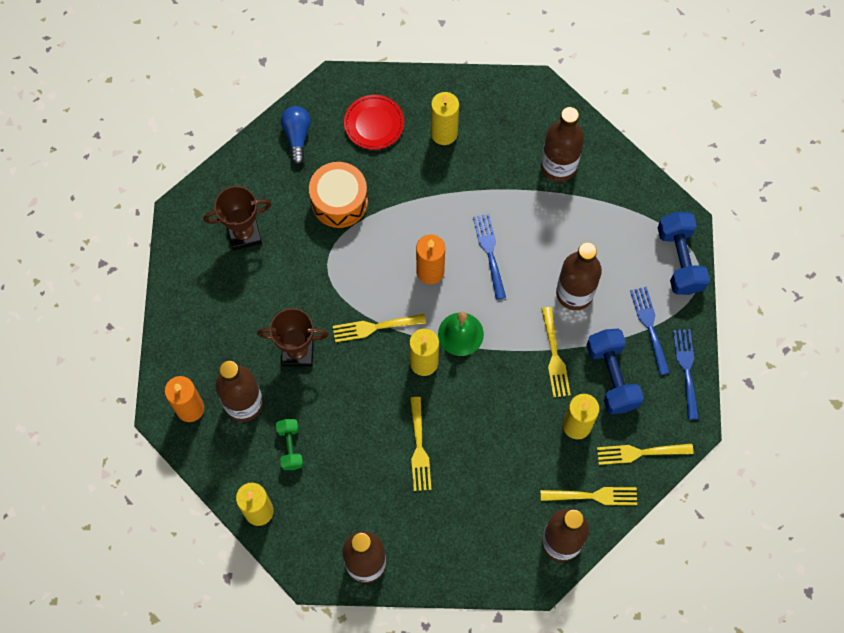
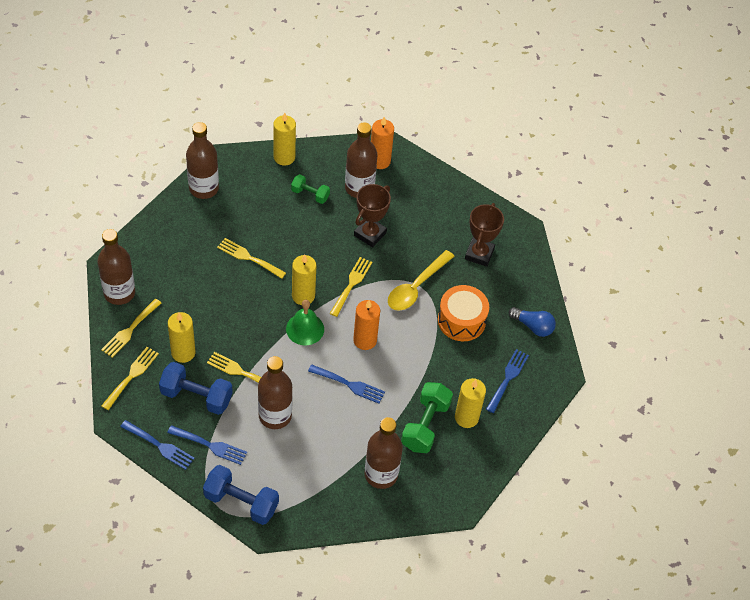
camera: 120 degrees right, 15 degrees down
red plate [344,95,404,150] -> blue fork [486,349,529,413]
none -> yellow spoon [388,250,455,311]
none -> green dumbbell [401,382,453,453]

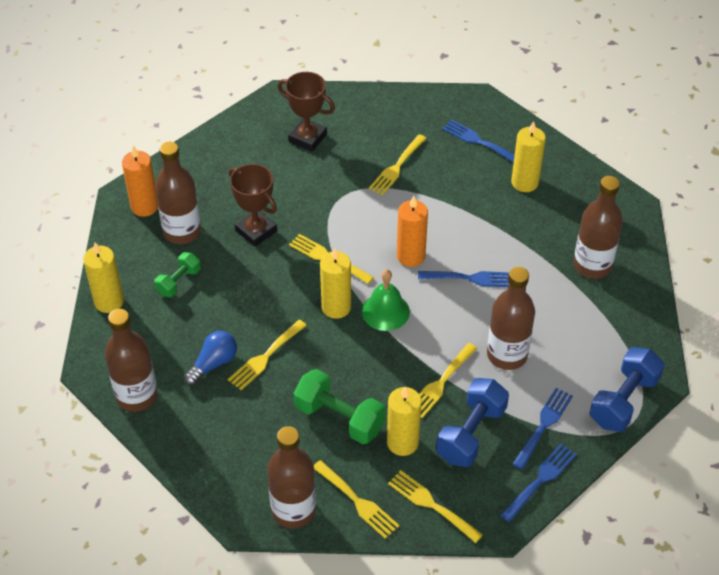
camera: 75 degrees left, 5 degrees down
blue fork [308,364,385,404] -> blue fork turned 60 degrees clockwise [418,271,509,287]
yellow spoon [388,250,455,311] -> none
green dumbbell [401,382,453,453] -> green dumbbell moved to [294,369,386,444]
orange drum [438,285,489,341] -> yellow fork [369,134,427,195]
blue light bulb [509,307,556,337] -> blue light bulb moved to [184,331,237,386]

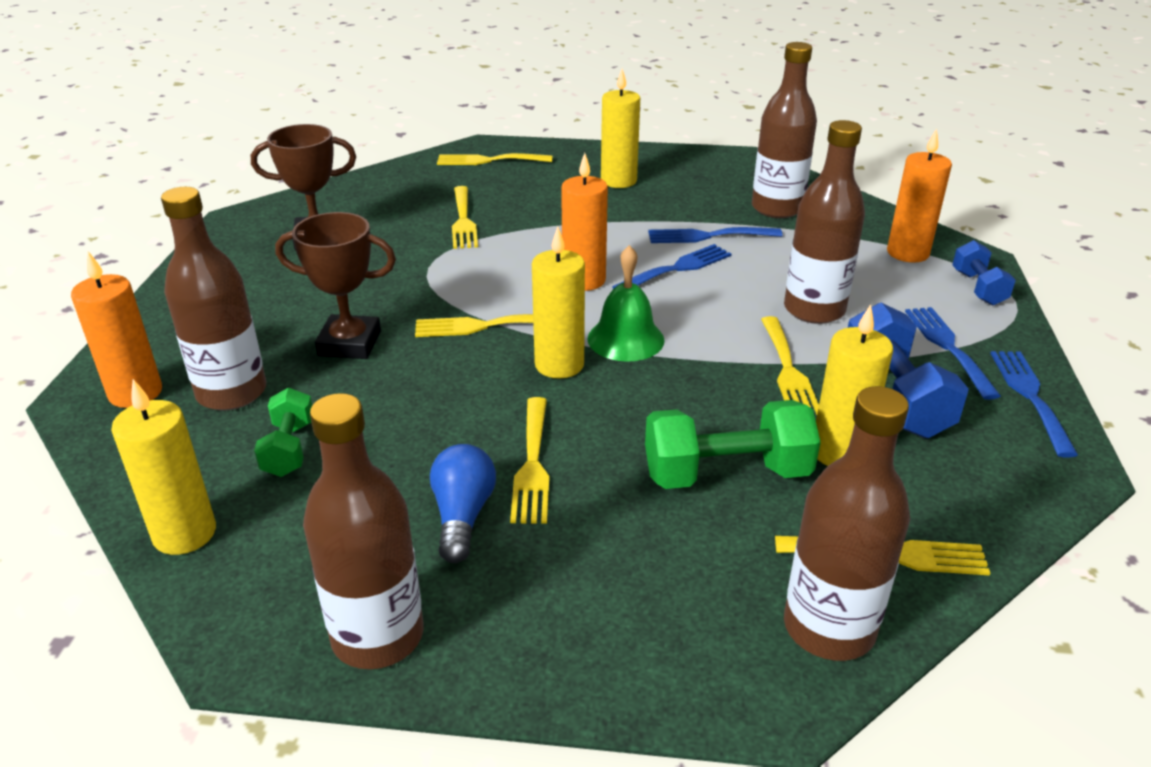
camera: 40 degrees left, 15 degrees down
yellow fork [388,470,483,543] -> yellow fork moved to [437,153,553,165]
blue fork [442,119,515,163] -> blue fork moved to [648,227,782,243]
blue dumbbell [589,347,665,432] -> blue dumbbell [952,240,1016,305], size x0.60
none -> orange candle [887,129,952,263]

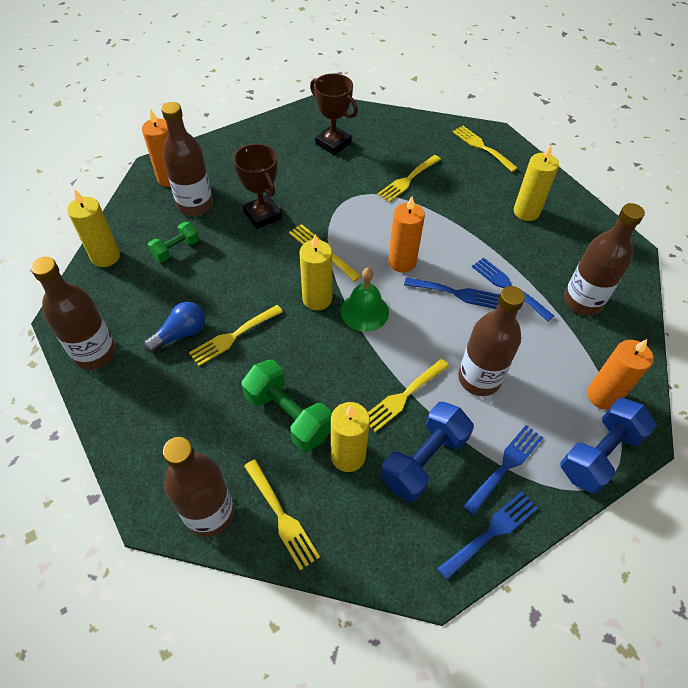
camera: 50 degrees right, 20 degrees up
blue dumbbell [952,240,1016,305] -> blue dumbbell [560,398,657,493], size x1.67

